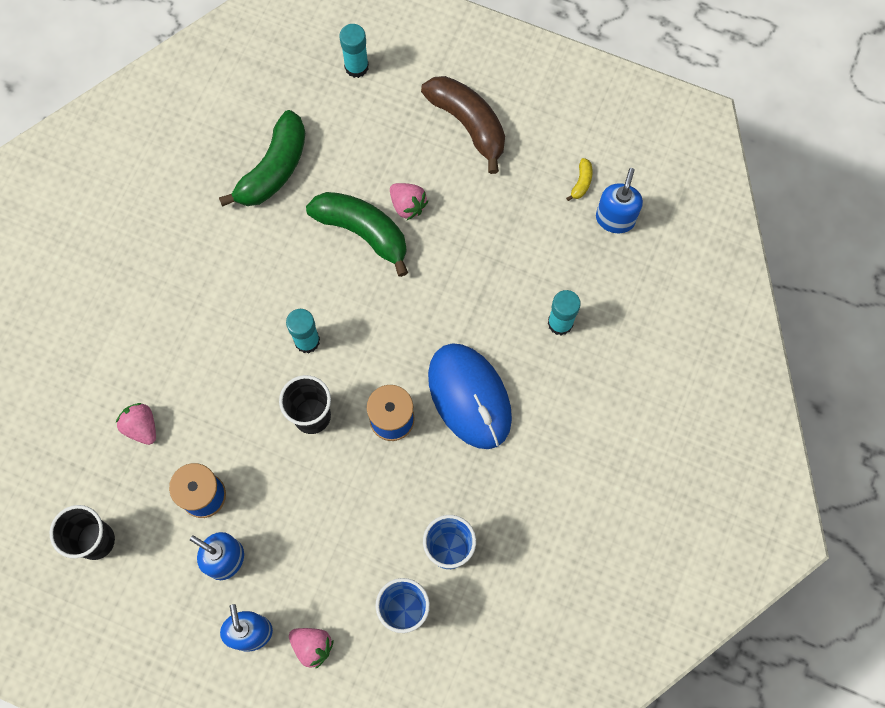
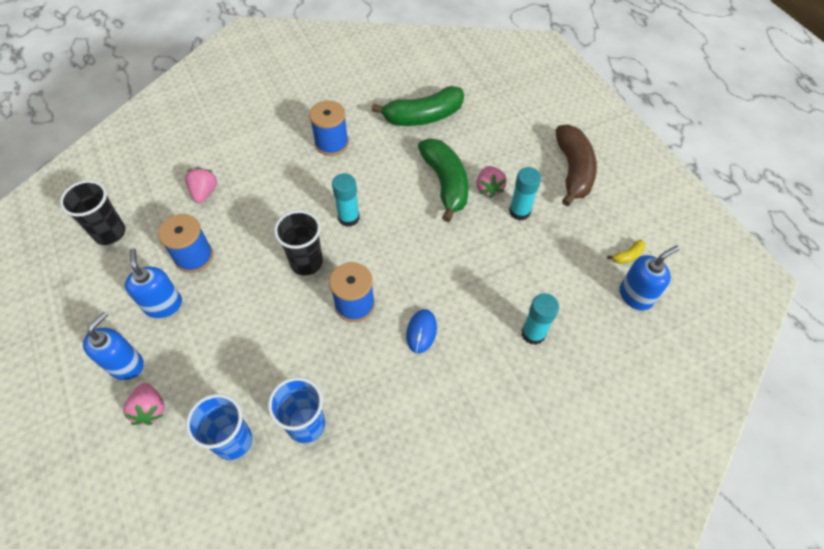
camera: 40 degrees right, 15 degrees down
turquoise glue stick [340,24,369,78] -> turquoise glue stick moved to [509,167,541,221]
blue mouse [428,343,512,449] -> blue mouse [406,309,437,353], size x0.45
none -> blue spool [309,100,349,156]

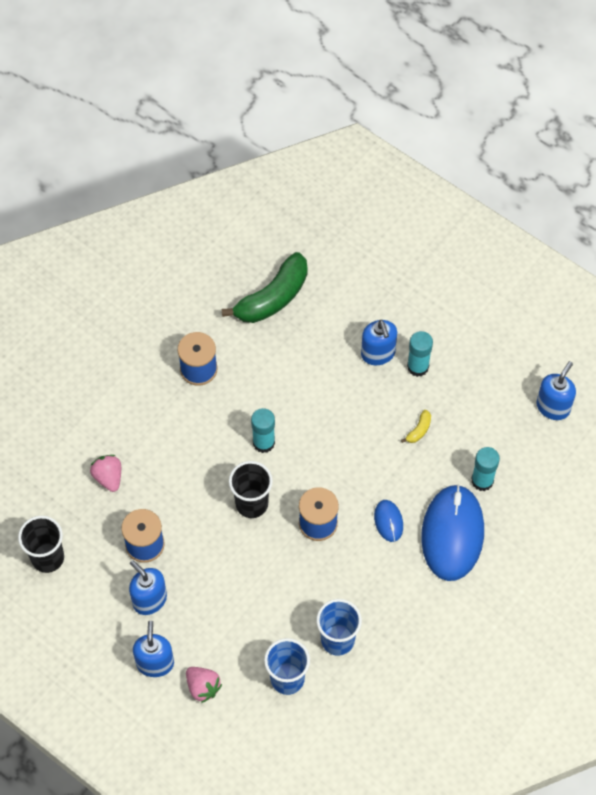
camera: 25 degrees left, 5 degrees up
green banana [418,138,469,222] -> none
pink strawberry [476,166,507,198] -> blue soap dispenser [361,320,397,365]
brown banana [556,124,597,206] -> none
yellow banana [607,239,645,264] -> yellow banana moved to [401,410,431,443]
none -> blue mouse [421,484,484,581]

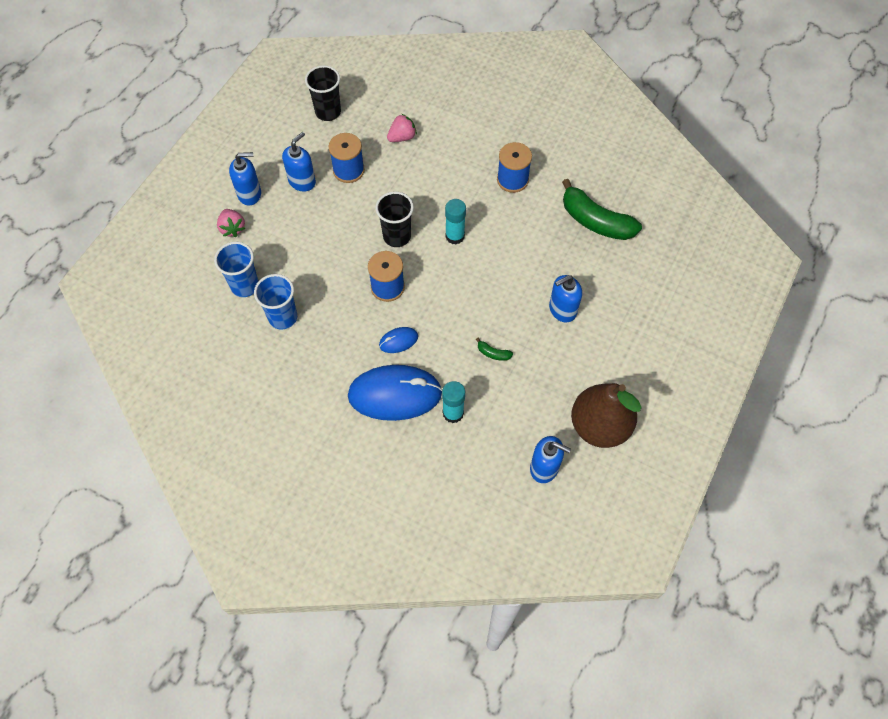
camera: 80 degrees right, 0 degrees up
pink strawberry [186,667,222,703] -> pink strawberry turned 60 degrees counterclockwise [217,209,245,237]
yellow banana [401,410,431,443] -> green banana [476,338,513,361]
turquoise glue stick [407,331,433,377] -> none
none -> brown pear [571,383,642,448]

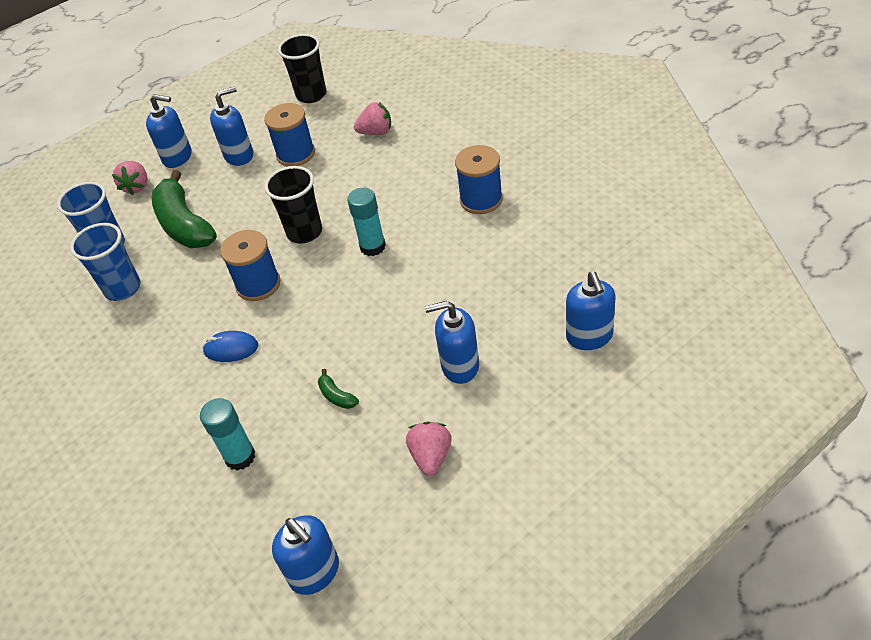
camera: 30 degrees right, 15 degrees down
blue mouse [348,365,442,421] -> none
green banana [562,179,642,240] -> green banana moved to [152,170,217,248]
brown pear [571,383,642,448] -> none
none -> pink strawberry [406,422,452,476]
none -> blue soap dispenser [566,271,616,350]

